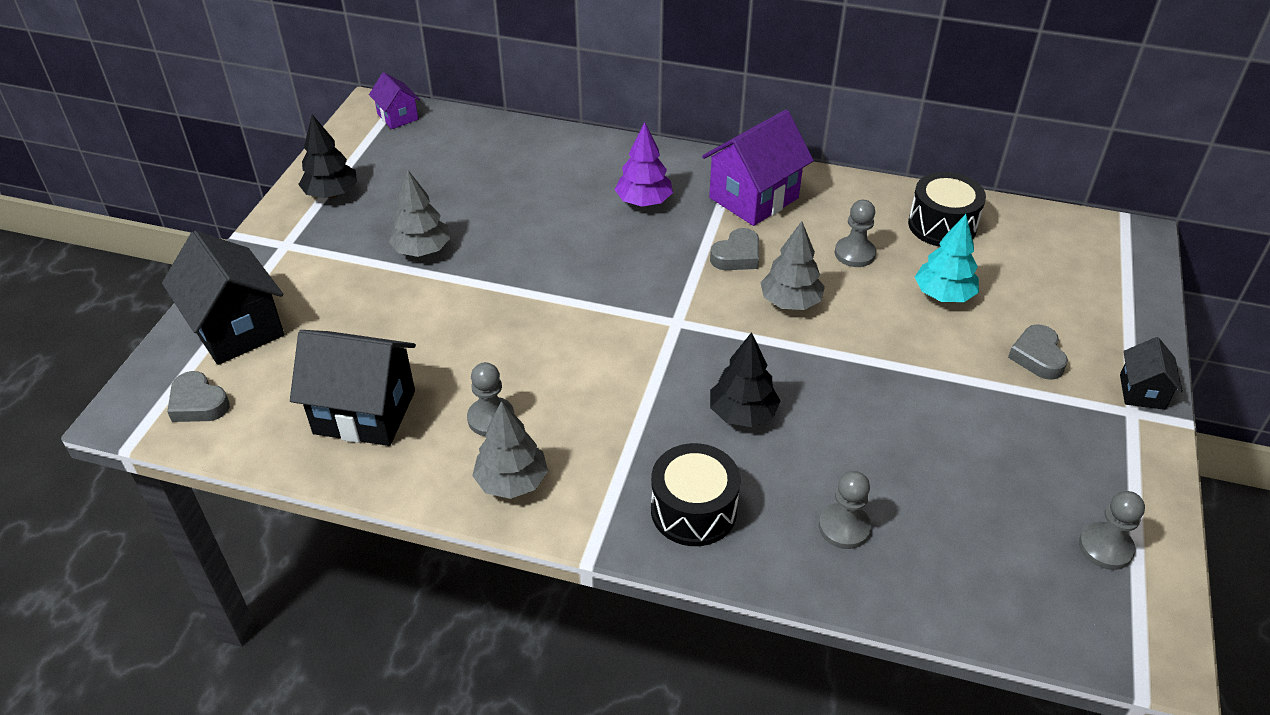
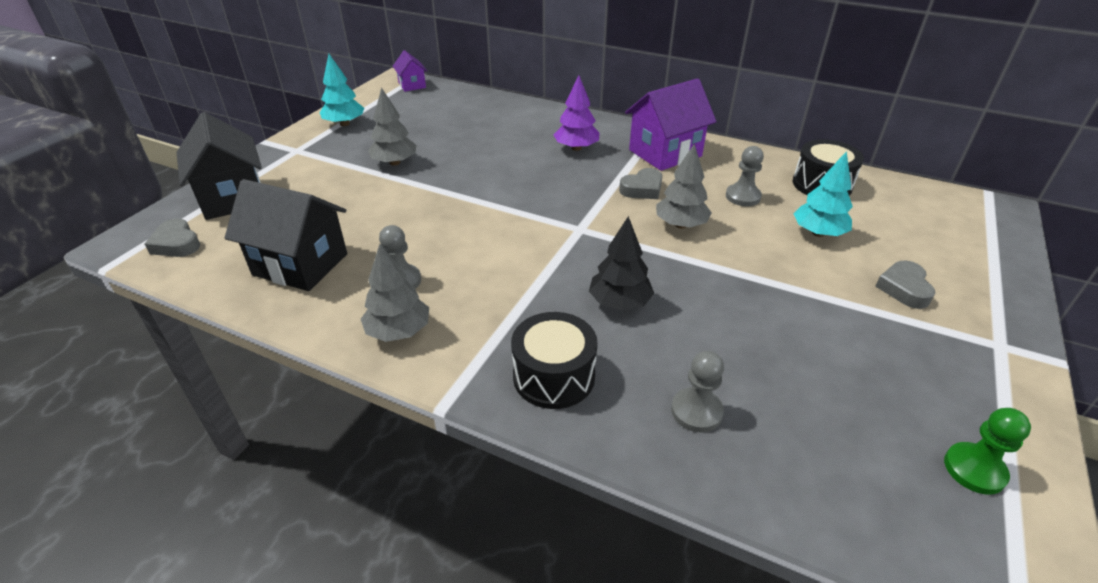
camera: 10 degrees right, 5 degrees down
black tree [298,114,357,198] -> turquoise tree [320,54,364,126]
grey pawn [1079,491,1145,570] -> green pawn [944,408,1031,495]
black house [1120,337,1183,410] -> none

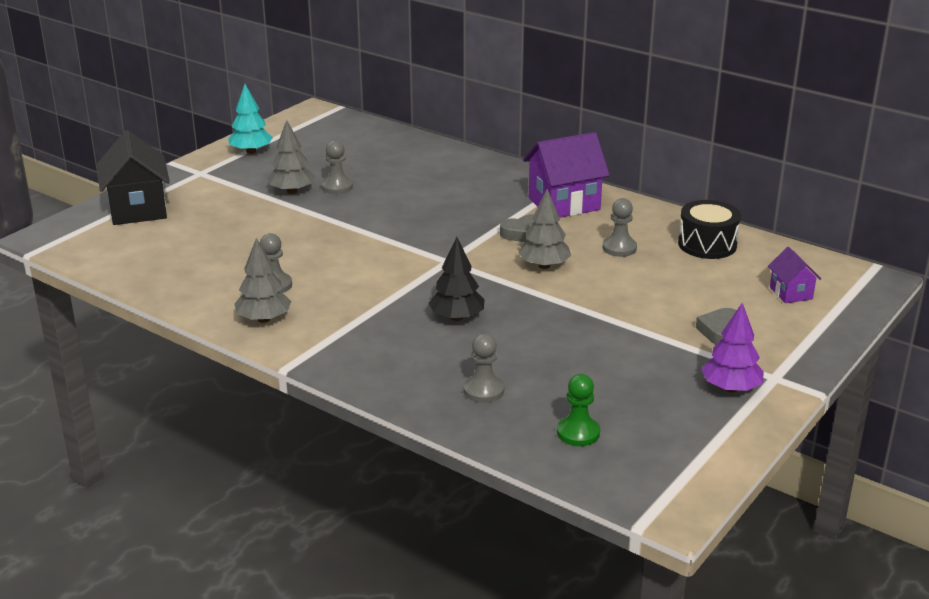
camera: 10 degrees right, 10 degrees down
grey heart [145,218,200,257] -> none
black house [225,179,347,291] -> none
purple house [393,50,427,92] -> purple house moved to [768,247,821,303]
black drum [511,312,598,409] -> none
purple tree [554,75,599,151] -> purple tree moved to [702,303,764,392]
turquoise tree [793,151,853,237] -> none
green pawn [944,408,1031,495] -> green pawn moved to [557,374,600,446]
none -> grey pawn [321,140,353,194]

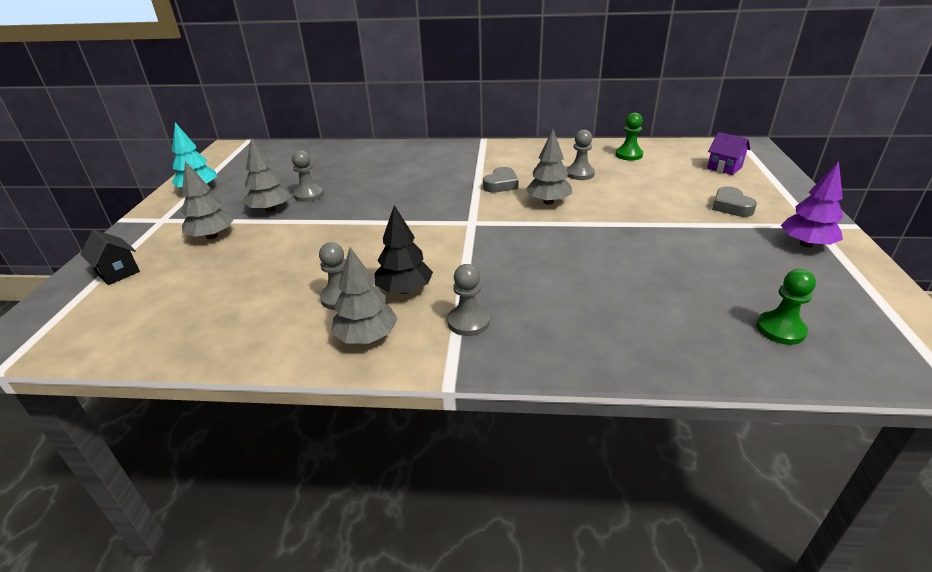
camera: 30 degrees left, 5 degrees up
black house [97,130,170,225] -> black house [80,230,140,285], size x0.53
black tree [429,237,484,321] -> black tree moved to [374,205,433,294]
grey pawn [463,334,505,403] -> grey pawn moved to [447,264,490,336]
purple house [523,132,610,218] -> none
black drum [678,200,741,259] -> green pawn [615,113,643,161]
none -> grey tree [181,161,234,239]

